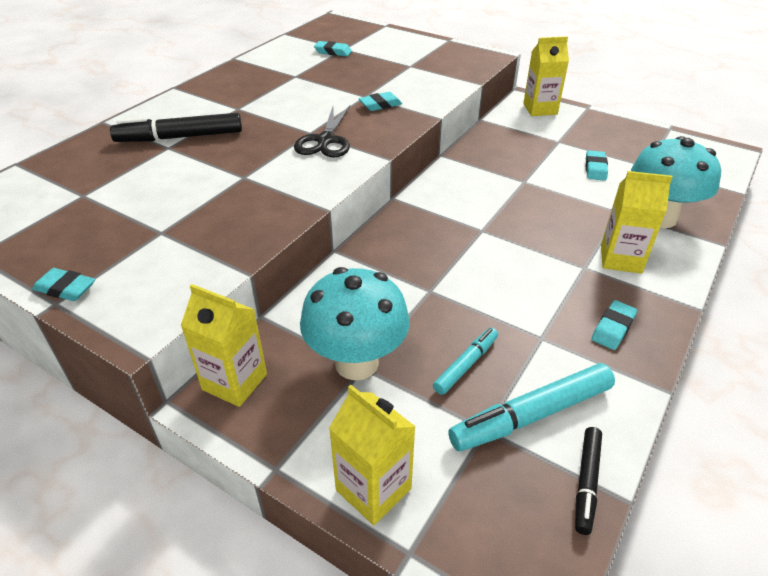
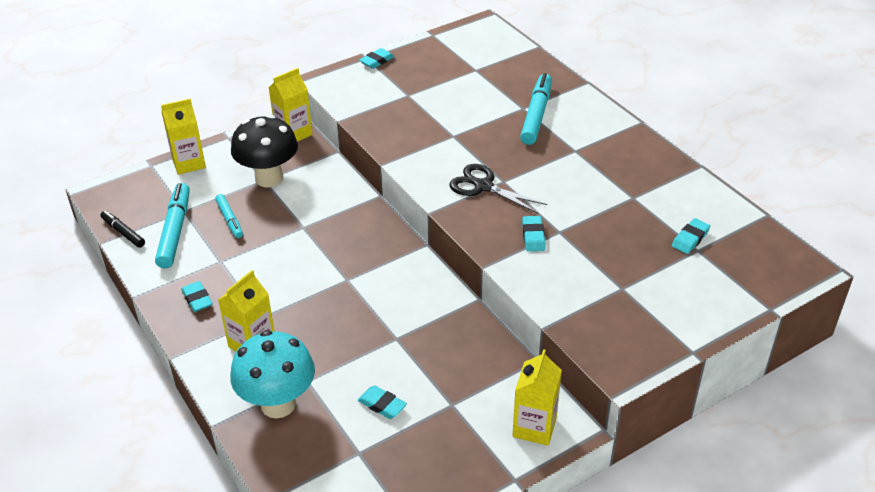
camera: 115 degrees right, 0 degrees up
black marker [110,113,242,142] -> turquoise marker [520,73,552,145]
turquoise mushroom [300,267,410,381] -> black mushroom [231,114,298,188]

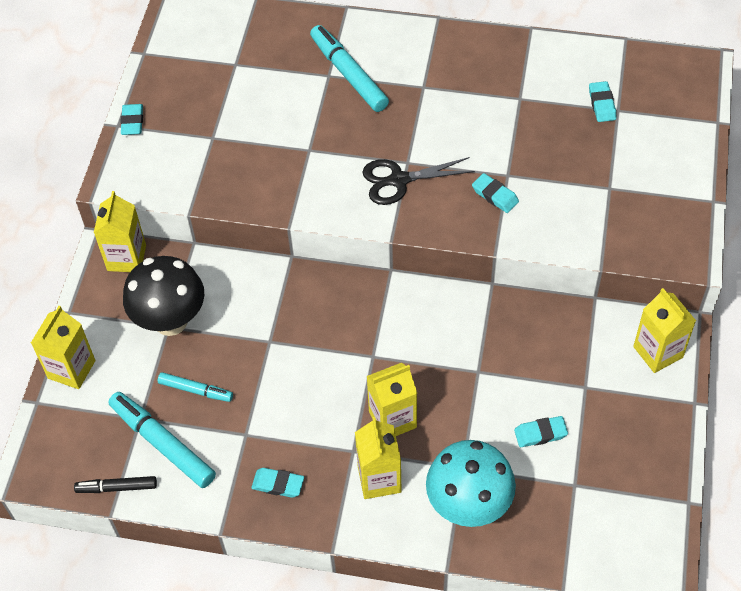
camera: 45 degrees left, 15 degrees up
none -> yellow carton [367,363,417,436]

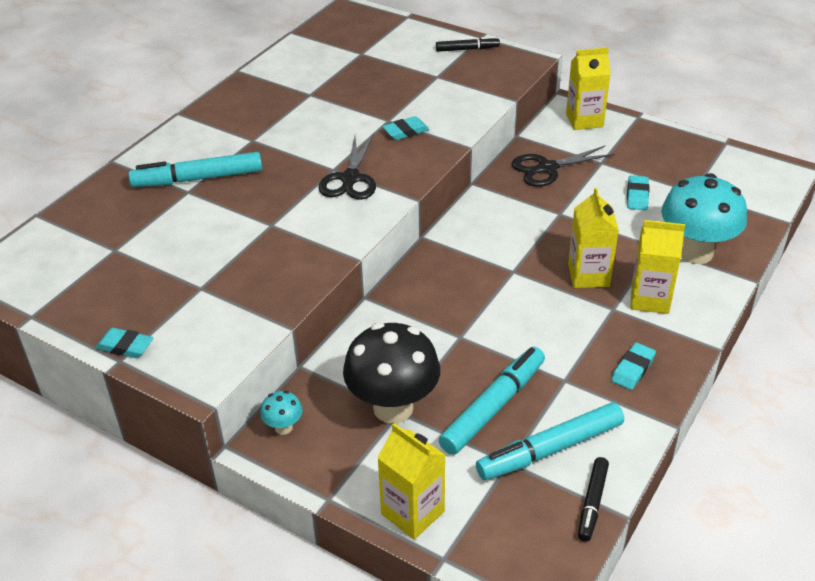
camera: 70 degrees left, 15 degrees down
yellow carton [94,191,146,272] -> turquoise mushroom [260,391,303,435]
turquoise marker [158,372,233,402] -> turquoise marker [439,347,545,455], size x1.74
turquoise eraser [589,81,616,122] -> none
none -> black marker [436,36,500,52]
none -> black scissors [512,146,615,187]

